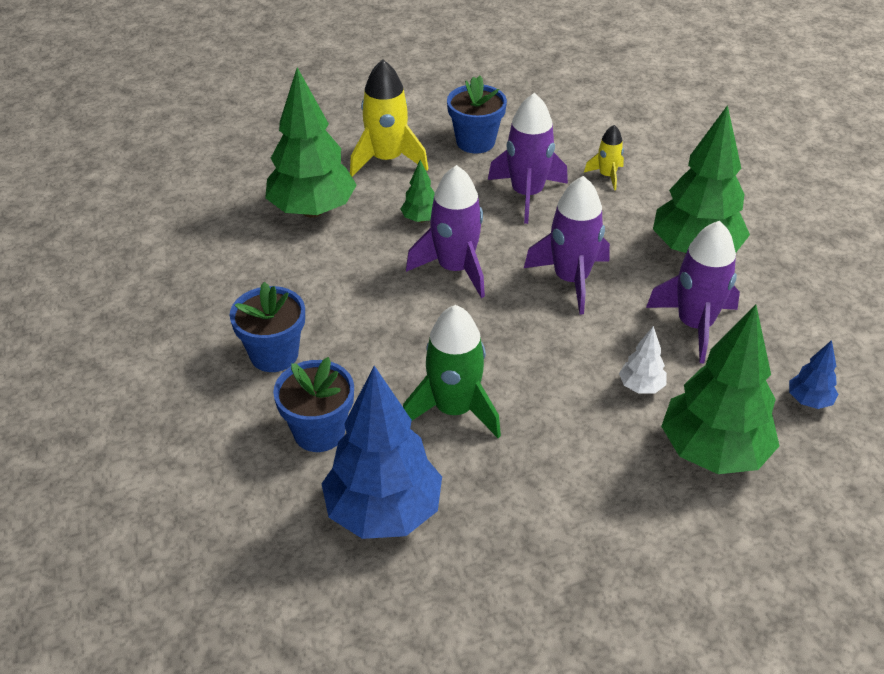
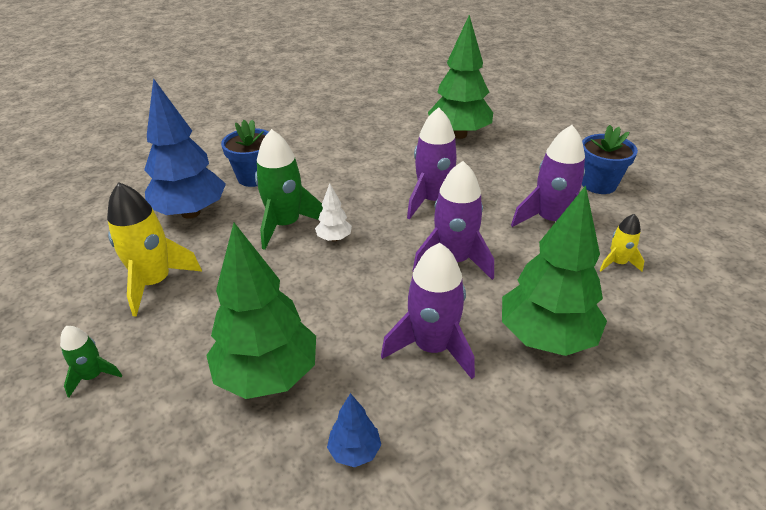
camera: 75 degrees right, 5 degrees down
blue flower pot [230,282,305,372] -> none
yellow rocket [350,59,428,176] -> yellow rocket moved to [107,182,202,317]
green tree [401,160,435,223] -> none
white tree [619,326,667,394] -> white tree moved to [315,183,352,242]
none -> green rocket [60,326,122,398]

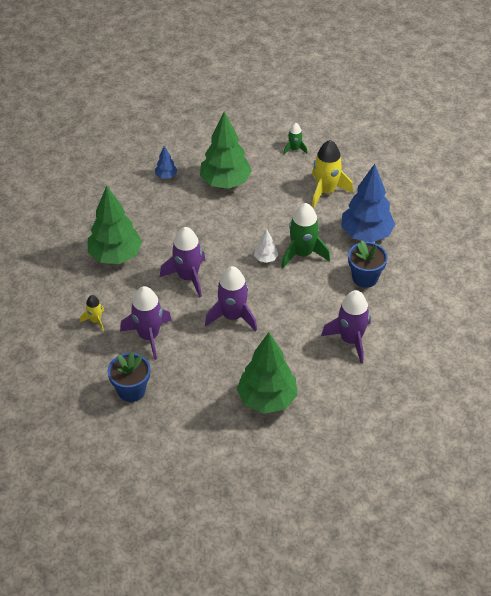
camera: 145 degrees right, 10 degrees up
purple rocket [381,243,475,379] -> purple rocket moved to [321,290,370,363]

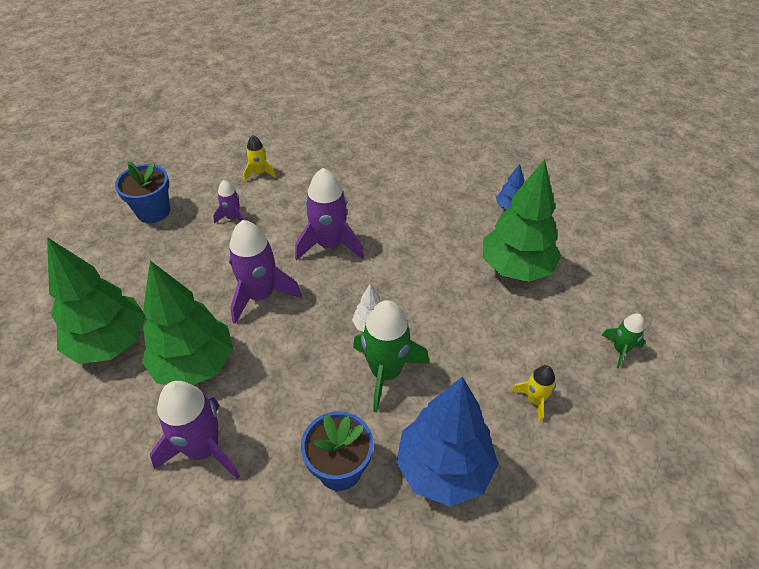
camera: 85 degrees right, 0 degrees up
green tree [88,186,142,264] -> green tree moved to [142,261,233,385]
purple rocket [120,286,172,360] -> purple rocket [213,180,245,223], size x0.53
yellow rocket [312,140,353,208] -> yellow rocket [511,365,555,423], size x0.53

